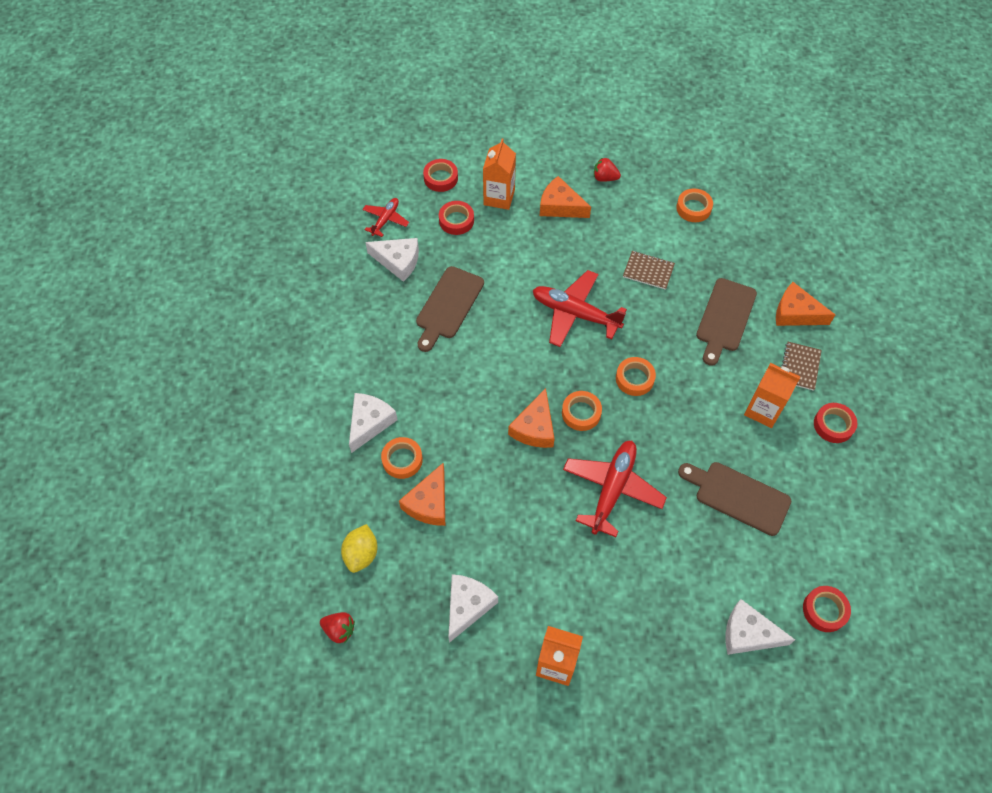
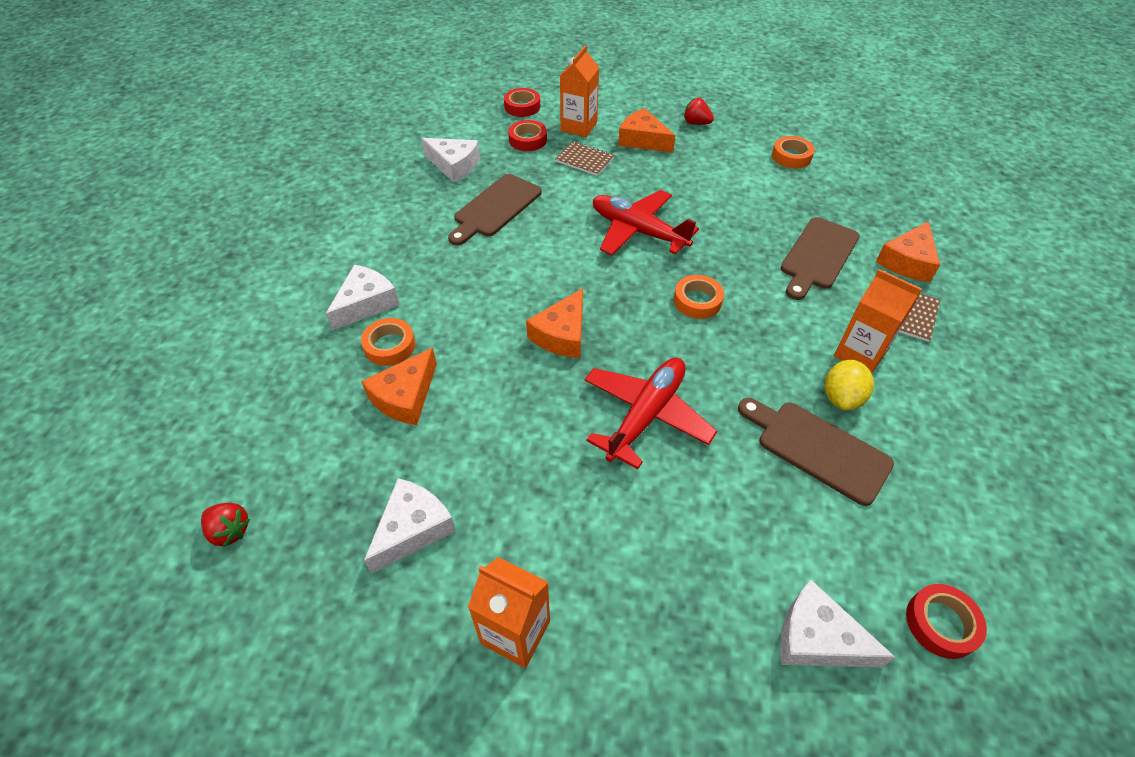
camera: 10 degrees right, 10 degrees down
yellow lemon [341,524,377,573] -> yellow lemon moved to [825,360,874,410]
red plane [362,198,409,237] -> none
orange tape [562,391,602,431] -> none
brown notebook [623,251,675,290] -> brown notebook moved to [555,141,614,176]
orange cheese [776,282,835,326] -> orange cheese turned 90 degrees counterclockwise [876,221,940,282]
red tape [814,403,857,443] -> none

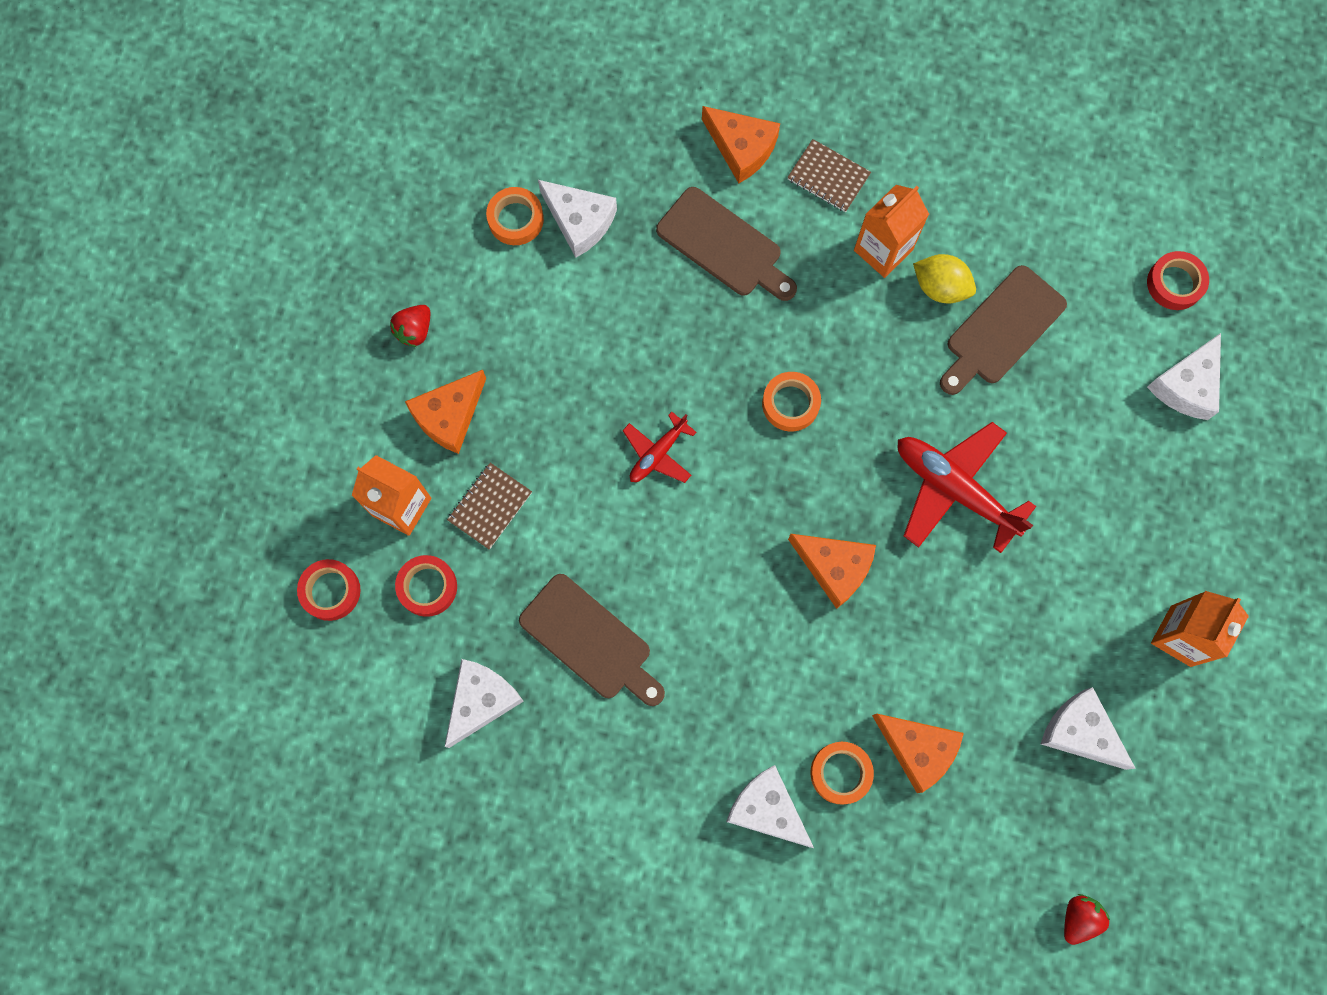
camera: 85 degrees left, 25 degrees up
red plane [593,190,699,255] -> red plane [623,412,697,483], size x0.55
none -> white cheese [538,180,617,258]

